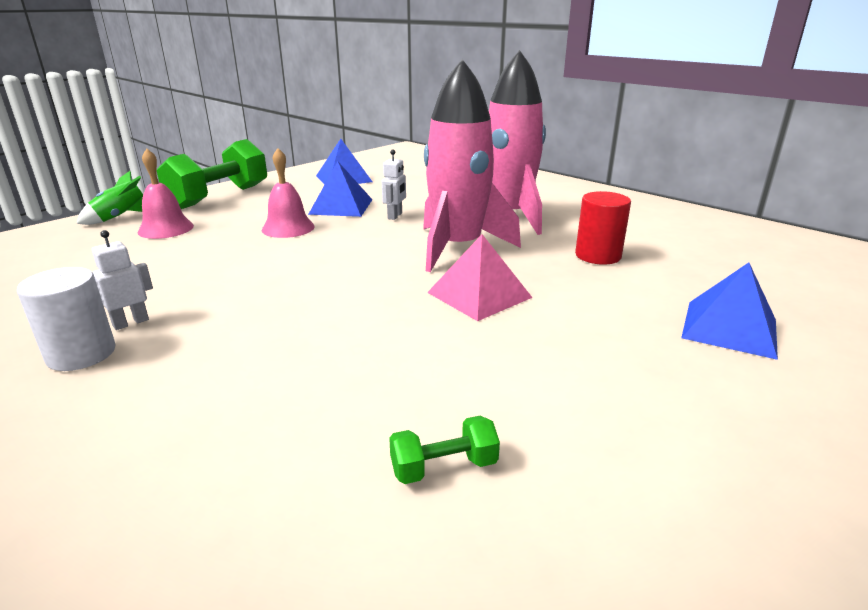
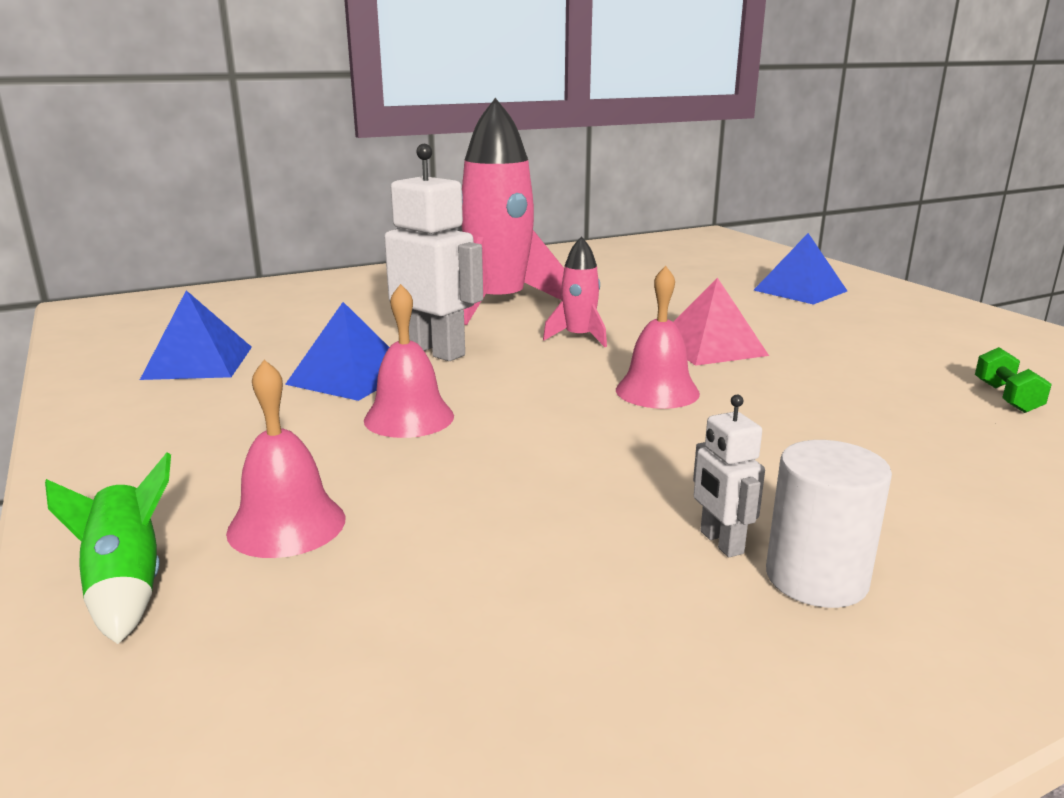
camera: 70 degrees left, 5 degrees down
green dumbbell [157,139,267,209] -> none
white robot [382,149,406,220] -> white robot [384,144,483,361], size x2.01
pink rocket [423,59,521,272] -> pink rocket [543,236,607,347], size x0.47
red cylinder [575,191,631,265] -> none
none -> pink bell [616,266,700,409]

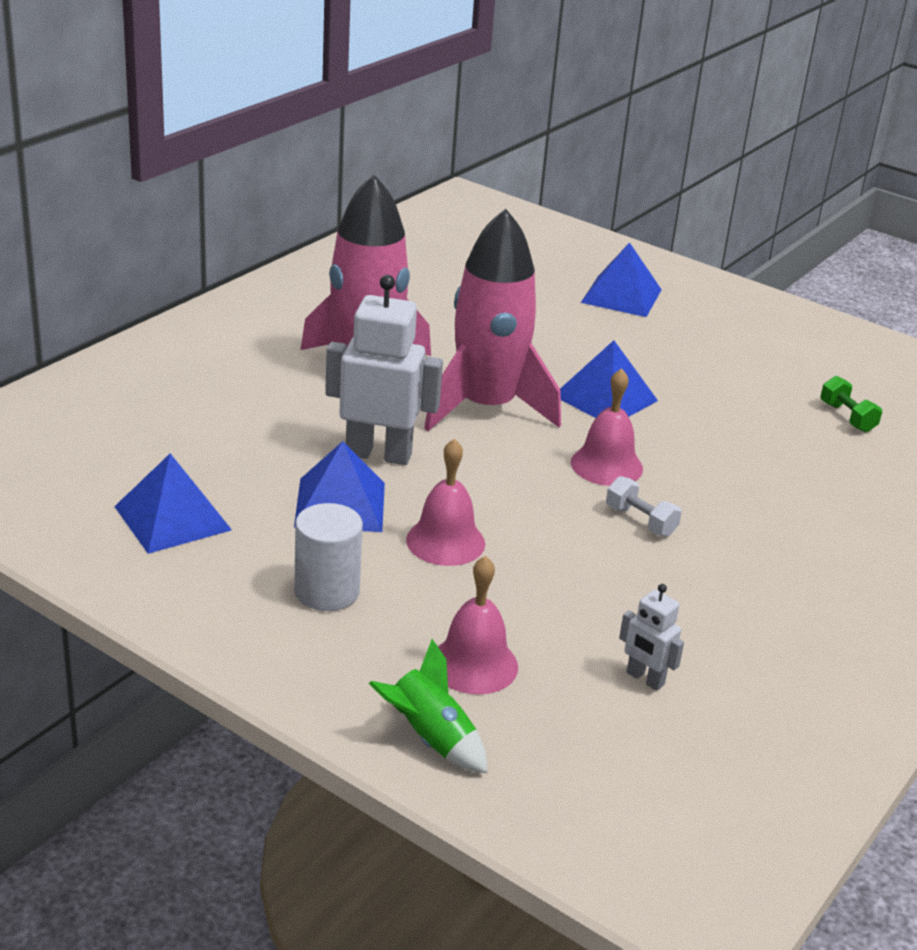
camera: 30 degrees left, 10 degrees up
pink rocket [543,236,607,347] -> pink rocket [424,208,561,431], size x2.15
pink pyramid [673,278,769,366] -> blue pyramid [560,340,658,418]
white robot [693,395,765,557] -> white robot moved to [619,584,684,691]
white cylinder [766,440,892,608] -> white cylinder moved to [294,503,363,611]
none -> white dumbbell [606,476,682,537]

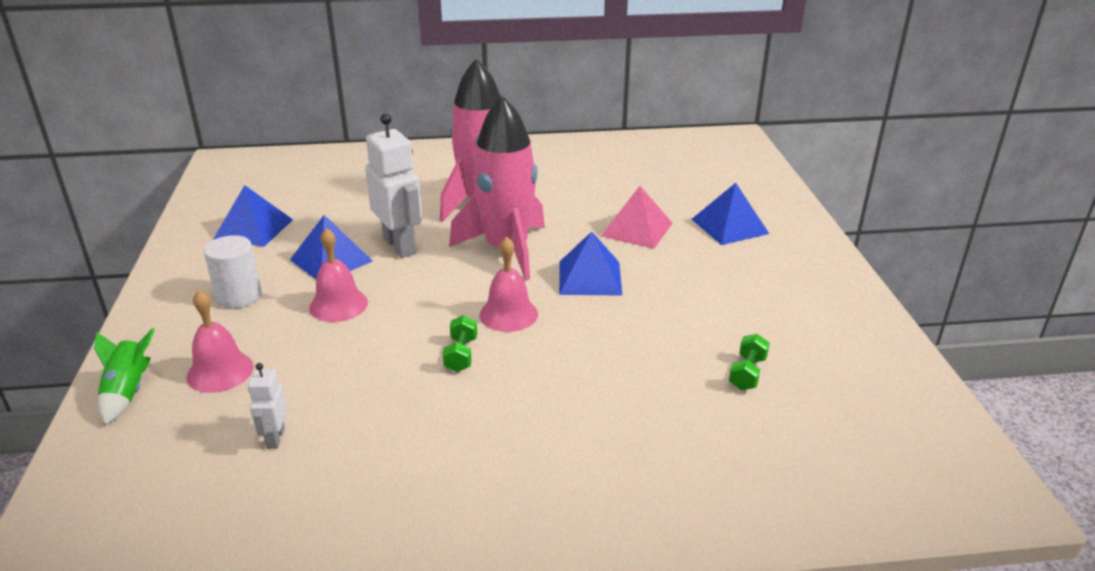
camera: 50 degrees right, 0 degrees up
white dumbbell [606,476,682,537] -> green dumbbell [443,315,477,372]
none -> pink pyramid [601,186,672,249]

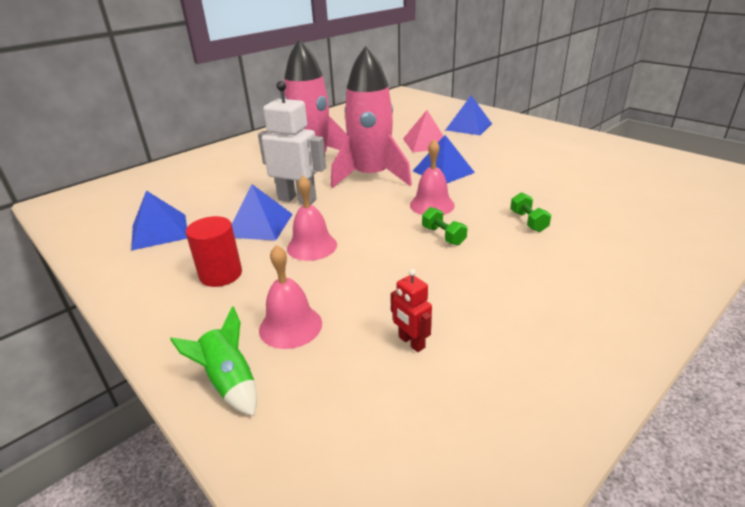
camera: 35 degrees left, 0 degrees up
white cylinder [204,235,262,309] -> red cylinder [186,216,242,287]
white robot [248,363,287,449] -> red robot [391,269,432,352]
green dumbbell [729,334,770,390] -> green dumbbell moved to [510,192,551,232]

